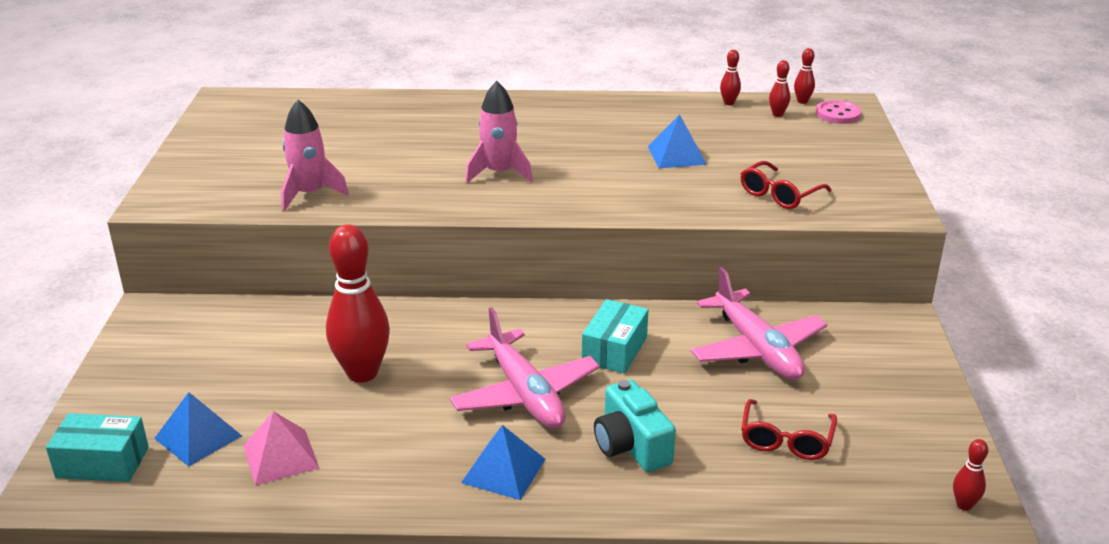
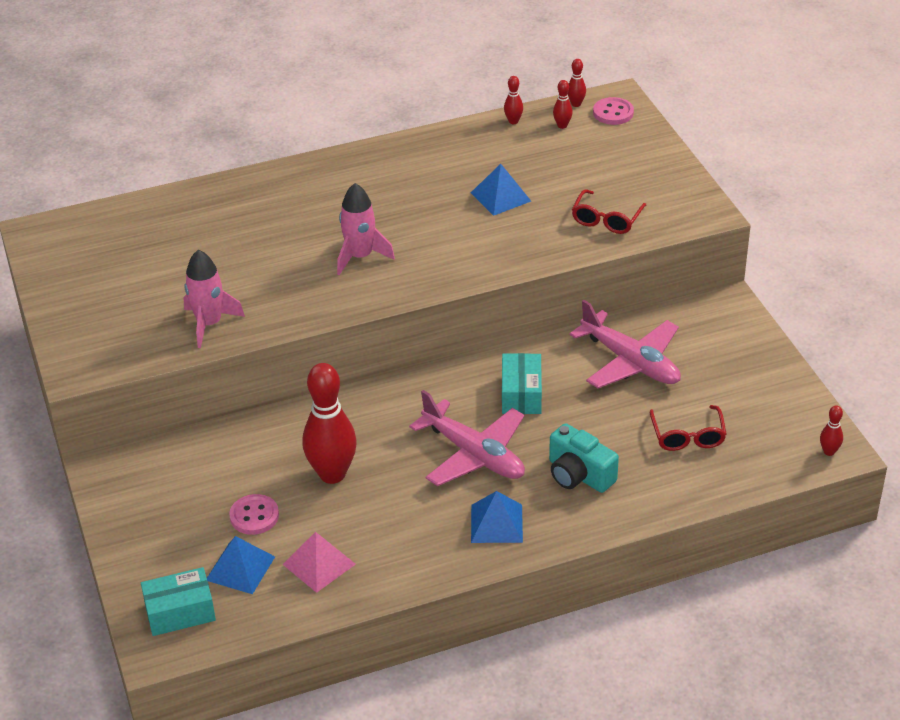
camera: 20 degrees left, 10 degrees up
none -> pink button [229,494,279,535]

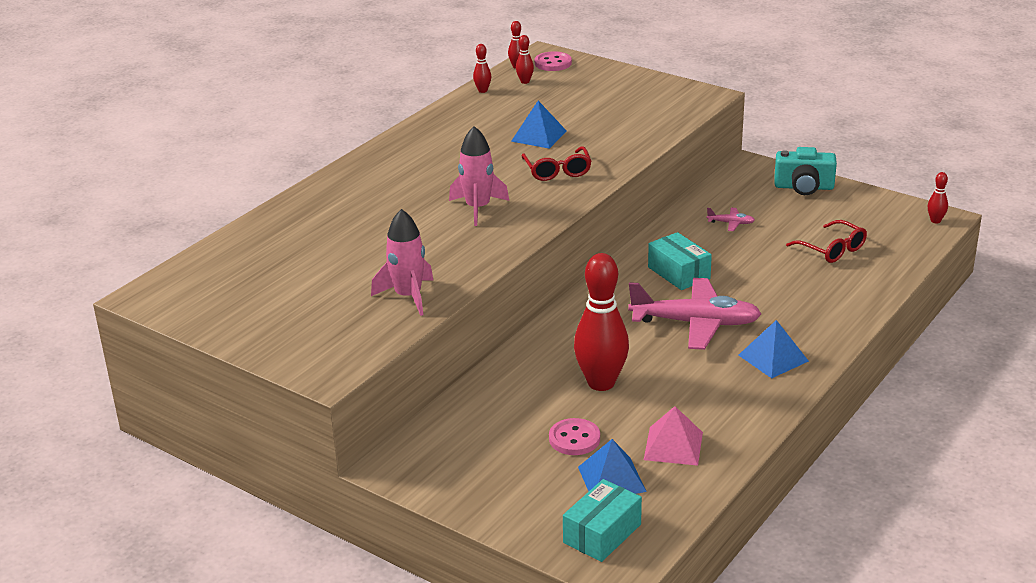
camera: 35 degrees left, 10 degrees down
turquoise camera [549,423,619,493] -> turquoise camera moved to [774,147,837,195]
pink plane [570,300,681,388] -> pink plane [707,208,755,231], size x0.41
red glasses [572,189,646,234] -> red glasses moved to [522,146,591,181]

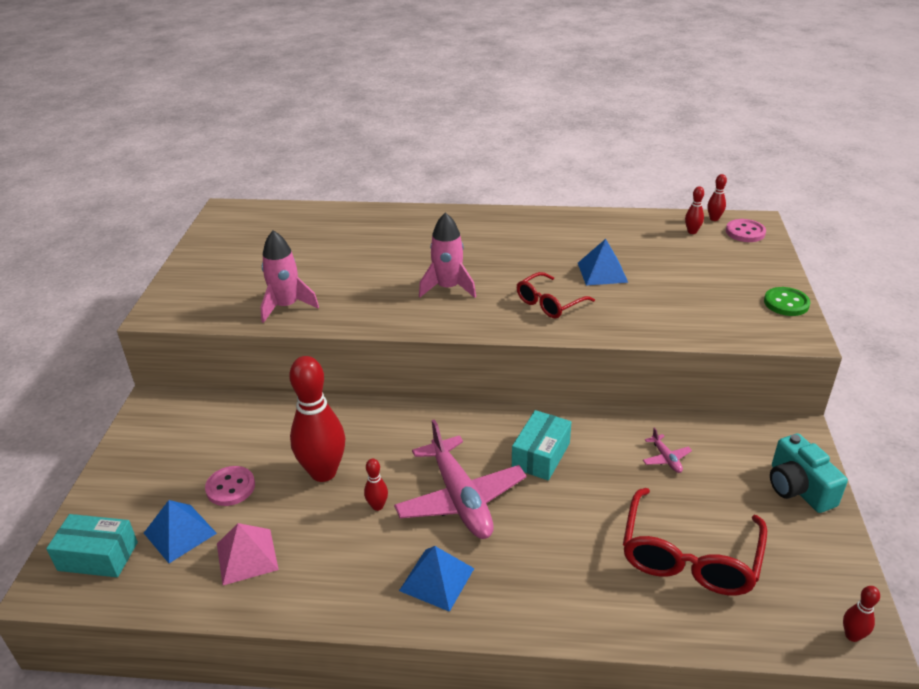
camera: 60 degrees right, 5 degrees up
red bowling pin [473,44,491,93] -> red bowling pin moved to [364,459,388,511]
red glasses [786,220,867,263] -> red glasses [623,488,767,595], size x1.64
none -> green button [764,287,811,316]

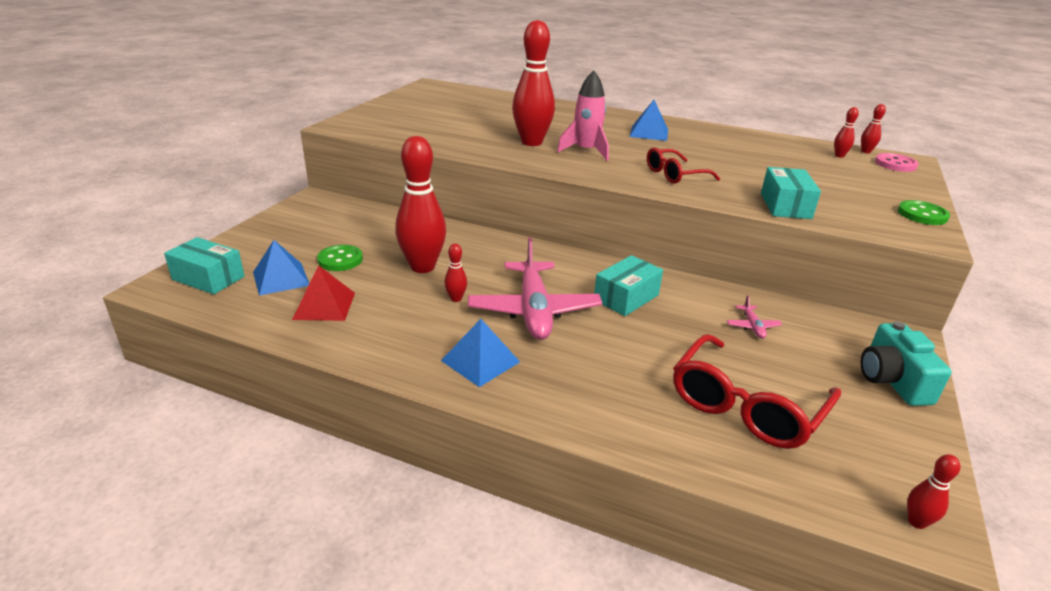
camera: 15 degrees right, 5 degrees down
pink button [205,466,255,506] -> green button [317,245,363,271]
pink pyramid [217,523,279,585] -> red pyramid [292,265,355,321]
pink rocket [260,230,319,323] -> none
blue pyramid [578,239,628,286] -> blue pyramid moved to [629,100,668,141]
none -> red bowling pin [512,20,555,146]
none -> turquoise box [761,167,821,219]

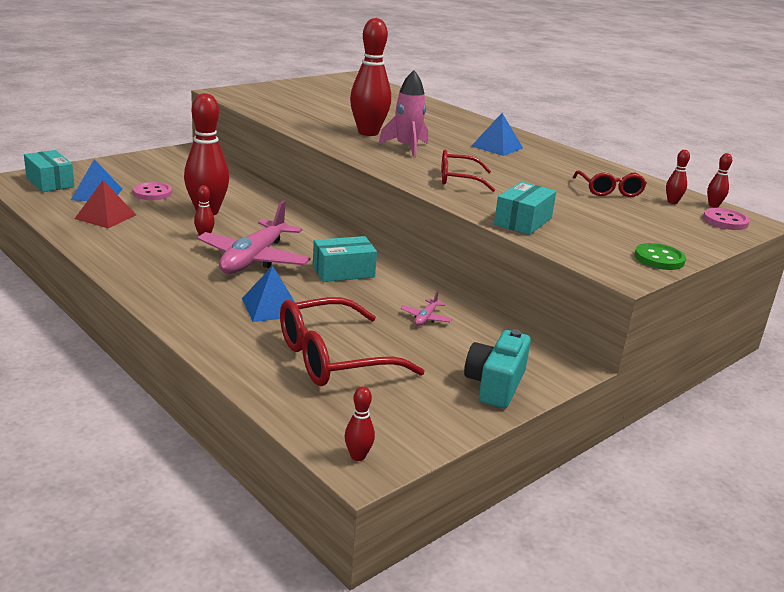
camera: 25 degrees right, 5 degrees down
green button [317,245,363,271] -> pink button [133,182,172,200]
blue pyramid [441,319,520,387] -> blue pyramid moved to [242,266,303,322]
none -> red glasses [573,170,647,197]

